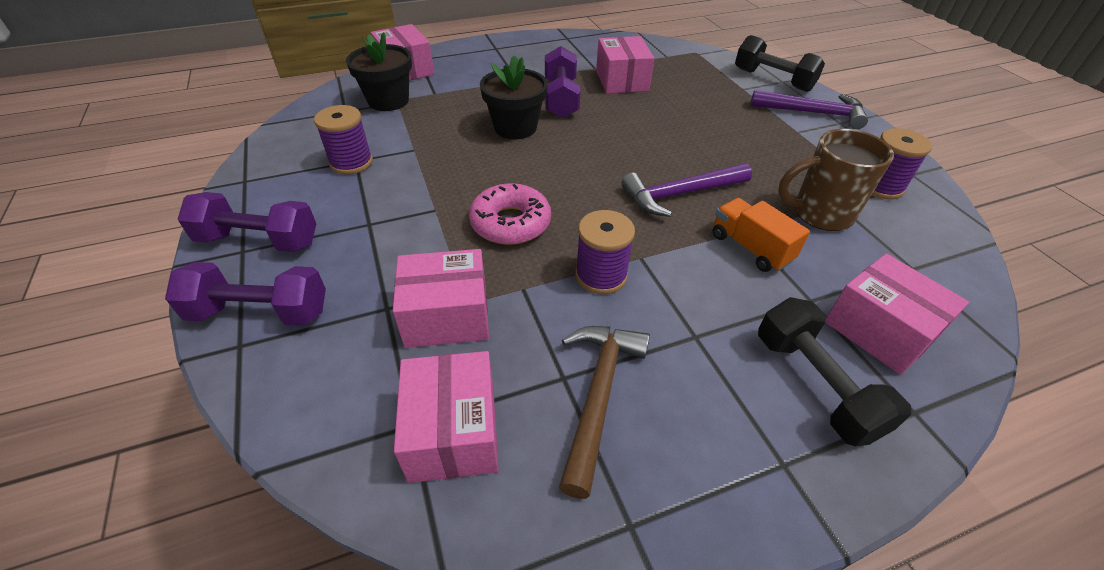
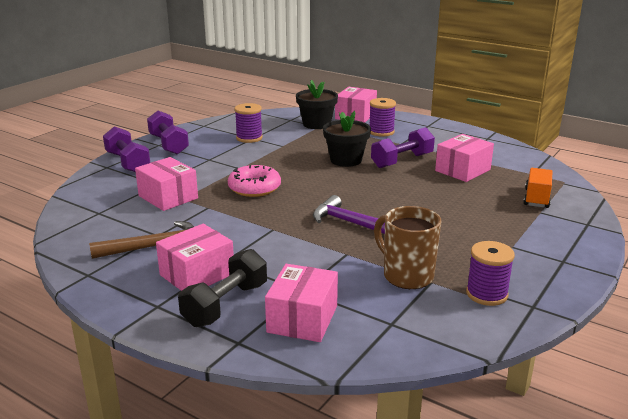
camera: 55 degrees right, 20 degrees down
pink box [394,351,499,483] -> pink box moved to [156,224,234,291]
purple spool [575,210,635,294] -> purple spool moved to [369,98,396,137]
orange truck [713,198,810,272] -> orange truck moved to [523,168,552,208]
black dumbbell [735,35,825,92] -> none
purple hammer [750,90,868,129] -> none

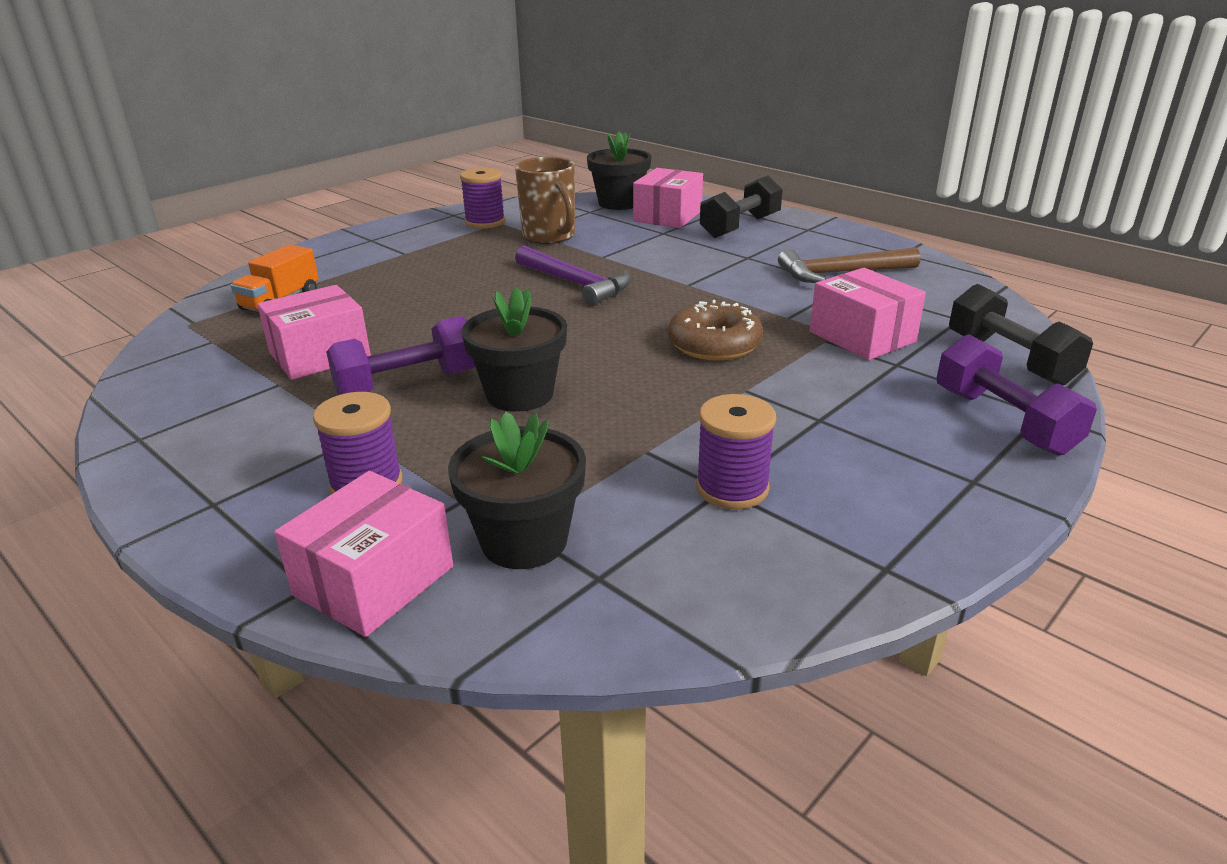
camera: 170 degrees left, 5 degrees up
purple dumbbell [147,110,189,155] -> none
pink box [156,224,234,291] -> none
pink donut [228,165,281,197] -> brown donut [668,300,763,361]
none -> black flower pot [587,132,651,210]
none -> black dumbbell [949,284,1093,385]

